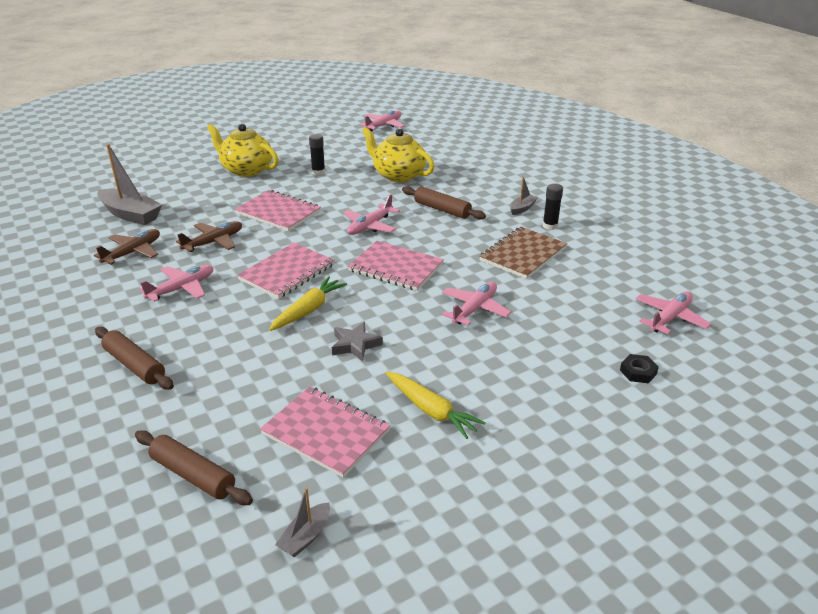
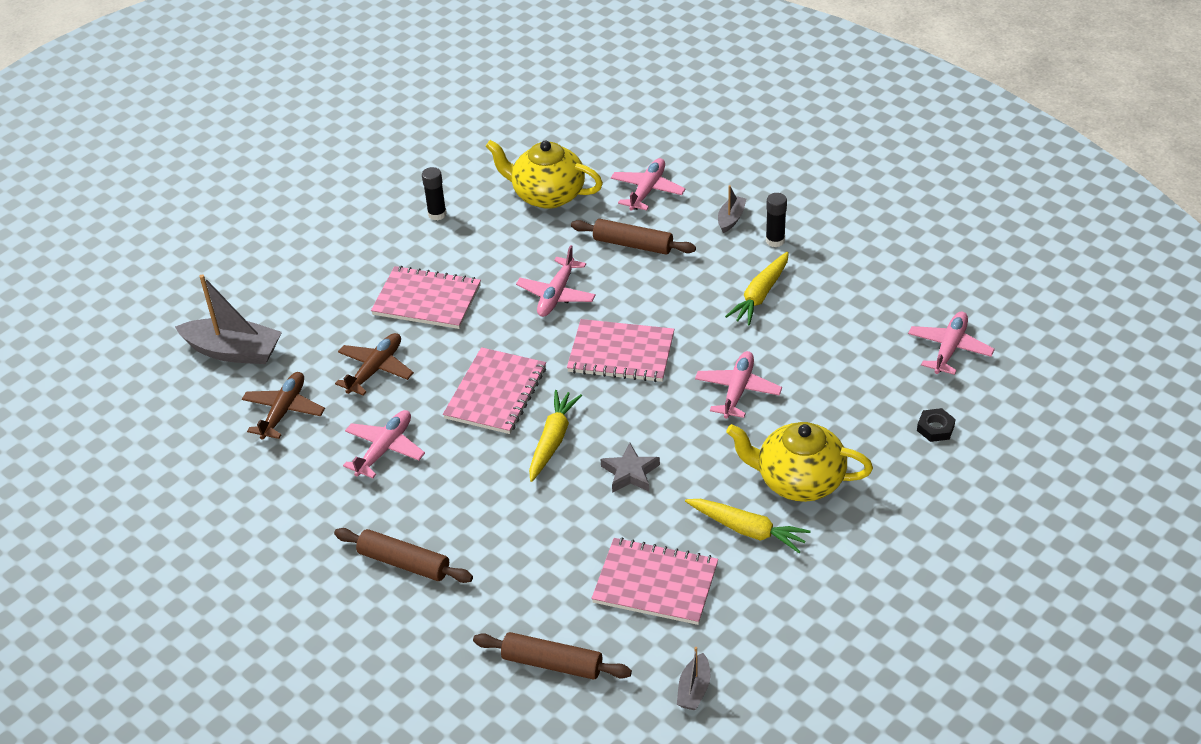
camera: 15 degrees left, 10 degrees up
yellow teapot [207,124,279,177] -> yellow teapot moved to [726,422,873,502]
pink plane [360,110,405,132] -> pink plane moved to [611,158,686,211]
brown notebook [479,227,567,279] -> yellow carrot [725,252,789,325]

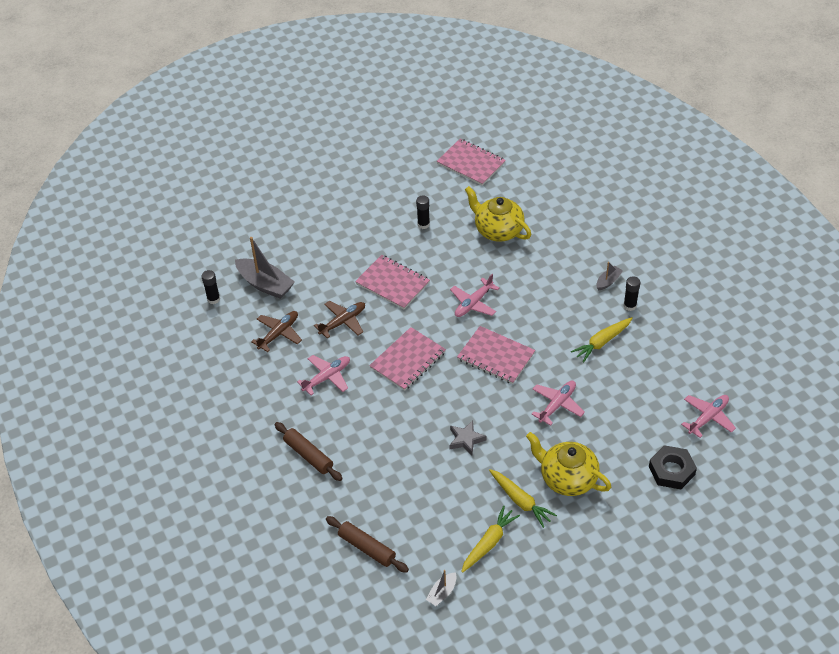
camera: 20 degrees right, 5 degrees up
yellow carrot [529,390,582,482] -> yellow carrot moved to [461,506,520,573]
brown rolling pin [571,219,696,255] -> none
pink notebook [591,537,718,625] -> pink notebook moved to [437,138,506,186]
pink plane [611,158,686,211] -> none
black nut [917,408,956,442] -> black nut [649,445,697,489], size x1.79
none -> black glue stick [201,270,220,304]

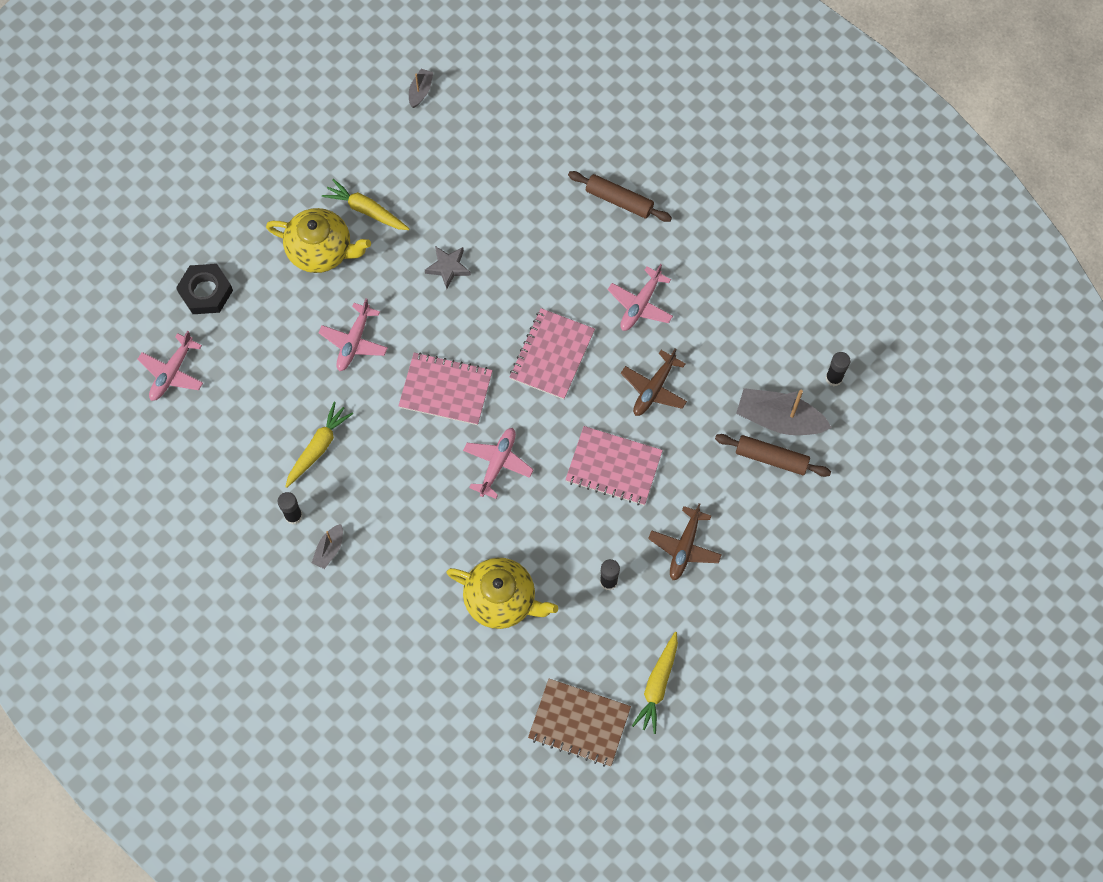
camera: 160 degrees right, 20 degrees up
brown plane [251,311,302,352] -> brown plane moved to [648,503,722,580]
brown rolling pin [326,516,409,573] -> brown rolling pin moved to [715,434,831,477]
pink notebook [437,138,506,186] -> brown notebook [528,678,631,767]
yellow carrot [461,506,520,573] -> yellow carrot moved to [632,632,678,734]

